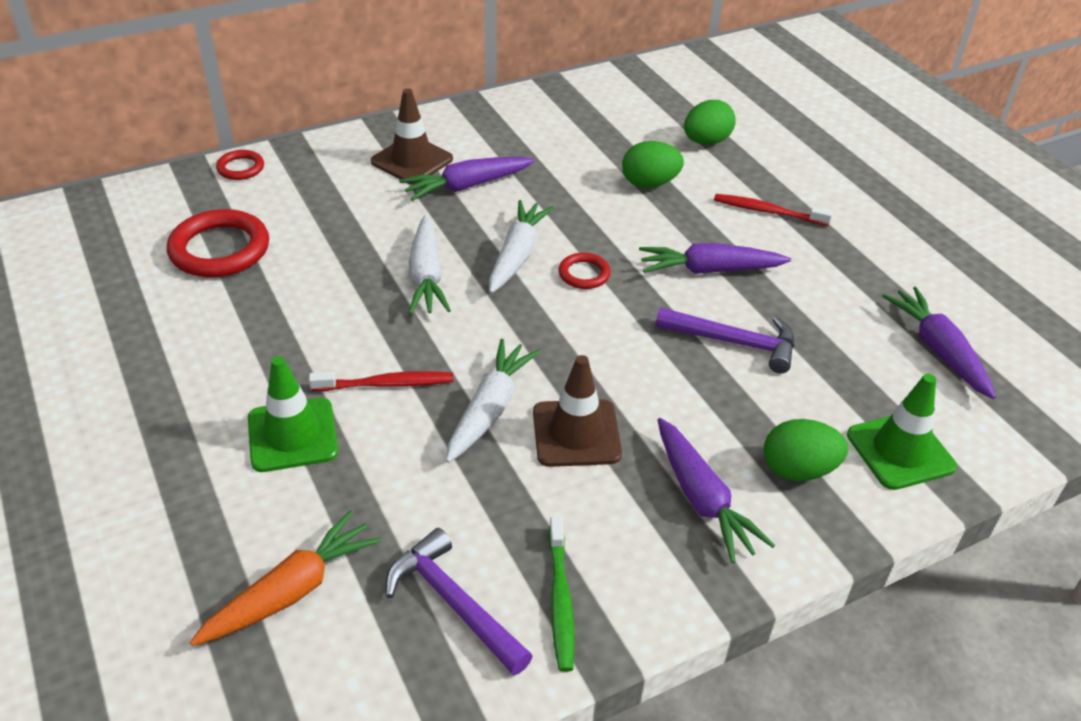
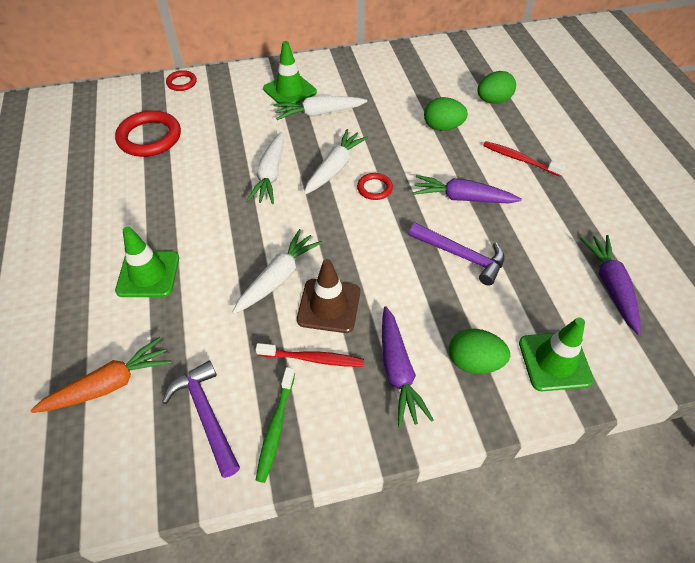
camera: 15 degrees right, 10 degrees up
red toothbrush [309,371,453,391] -> red toothbrush moved to [256,343,364,367]
brown traffic cone [371,89,453,184] -> green traffic cone [263,41,317,108]
purple carrot [399,157,534,201] -> white carrot [274,96,367,120]

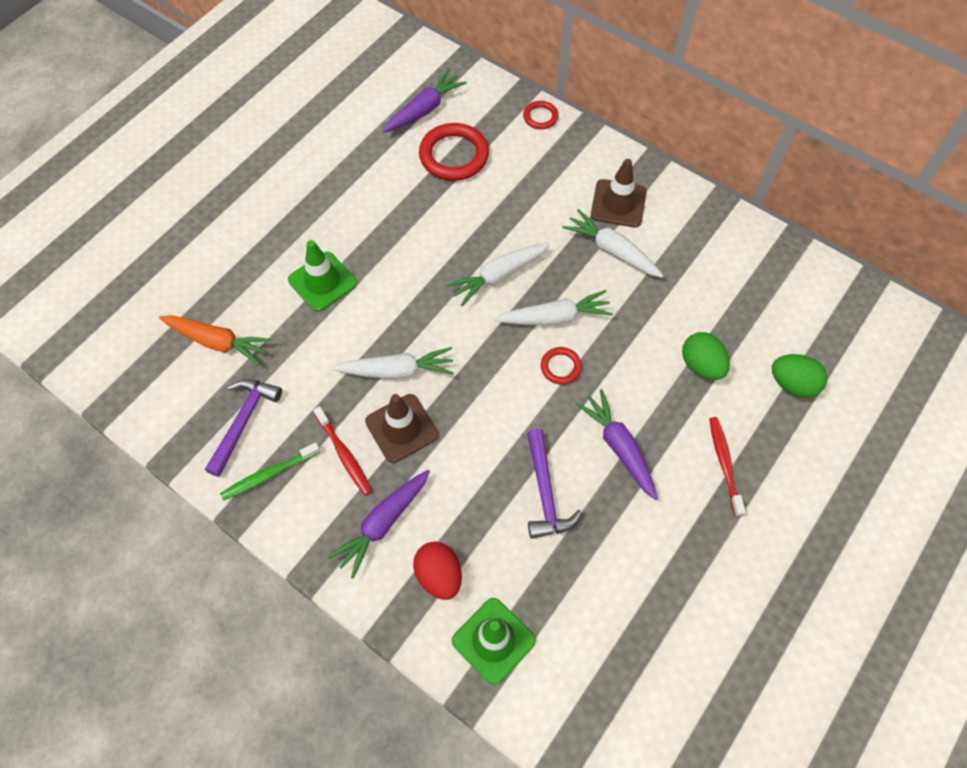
camera: 50 degrees right, 10 degrees up
green traffic cone [263,41,317,108] -> brown traffic cone [591,159,647,227]
green egg [449,329,510,374] -> red egg [413,541,462,600]
purple carrot [580,235,641,335] -> purple carrot moved to [383,69,467,133]

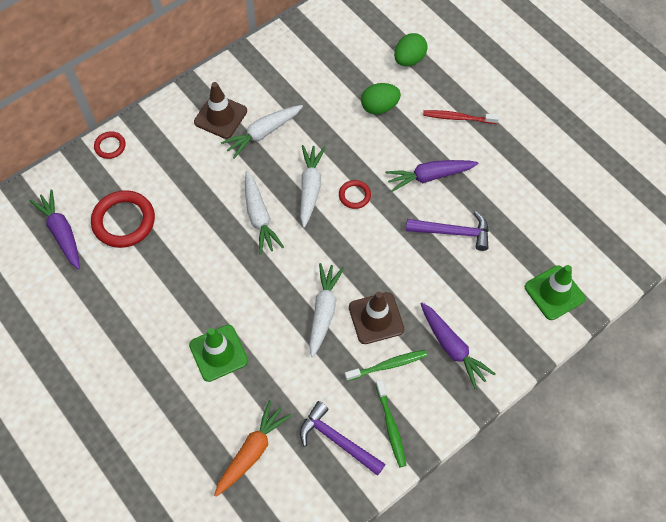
camera: 75 degrees left, 0 degrees up
red toothbrush [313,406,372,495] -> green toothbrush [345,350,427,381]
red egg [413,541,462,600] -> none

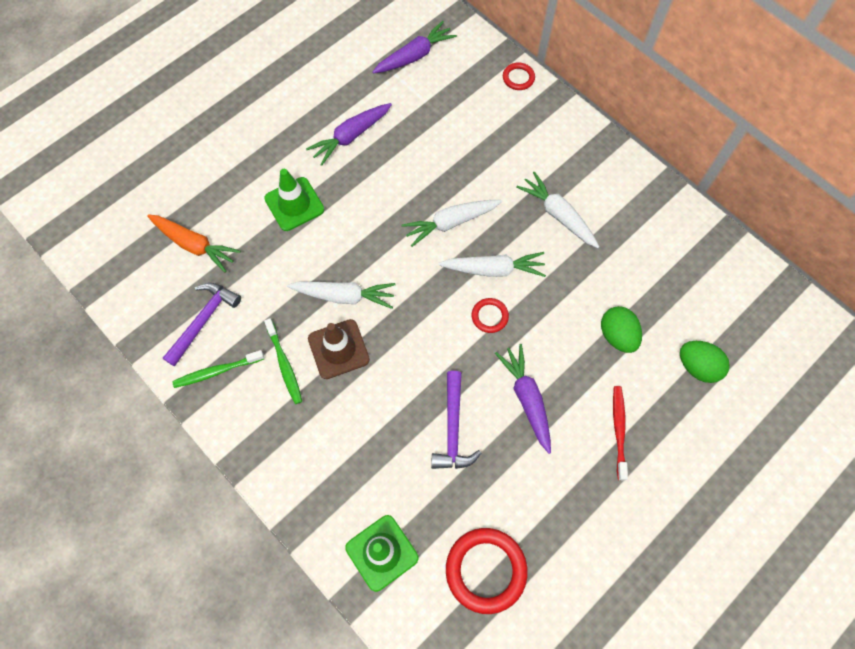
camera: 85 degrees right, 5 degrees up
red ring [91,190,155,248] -> red ring moved to [446,528,528,614]
brown traffic cone [194,82,247,139] -> none
purple carrot [421,303,495,389] -> purple carrot moved to [306,103,392,166]

